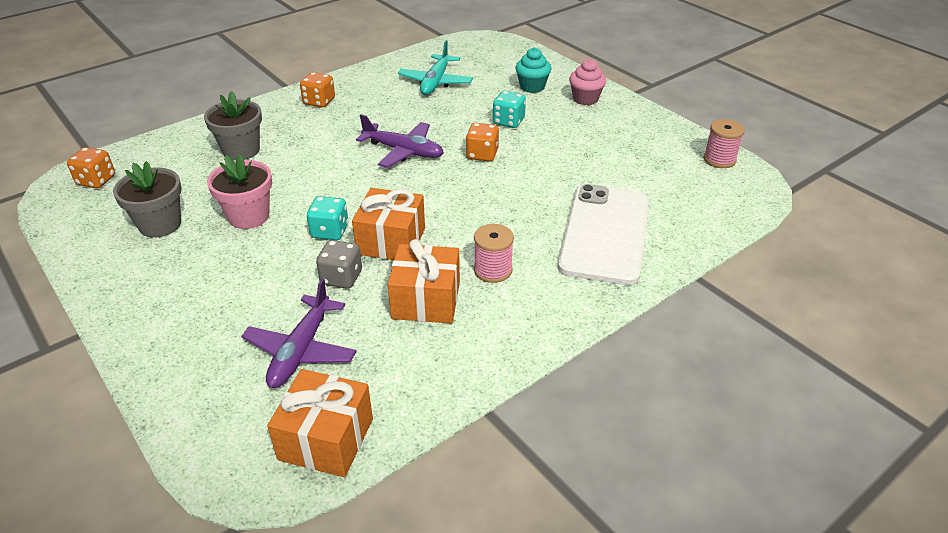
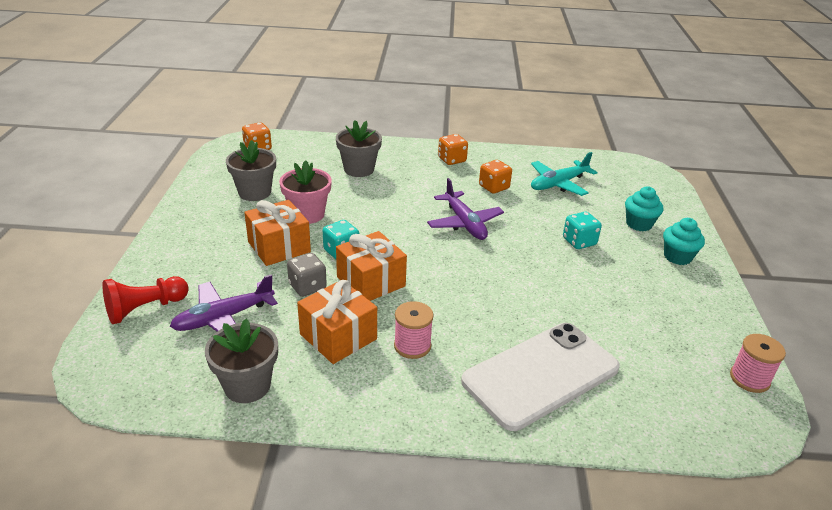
camera: 40 degrees right, 5 degrees down
orange gift [267,369,373,477] -> orange gift moved to [244,200,311,266]
orange dice [466,123,499,161] -> orange dice moved to [479,160,512,194]
pink cupcake [569,59,606,105] -> turquoise cupcake [663,218,705,265]
none -> red pawn [102,276,189,324]
none -> grey flower pot [205,319,278,403]

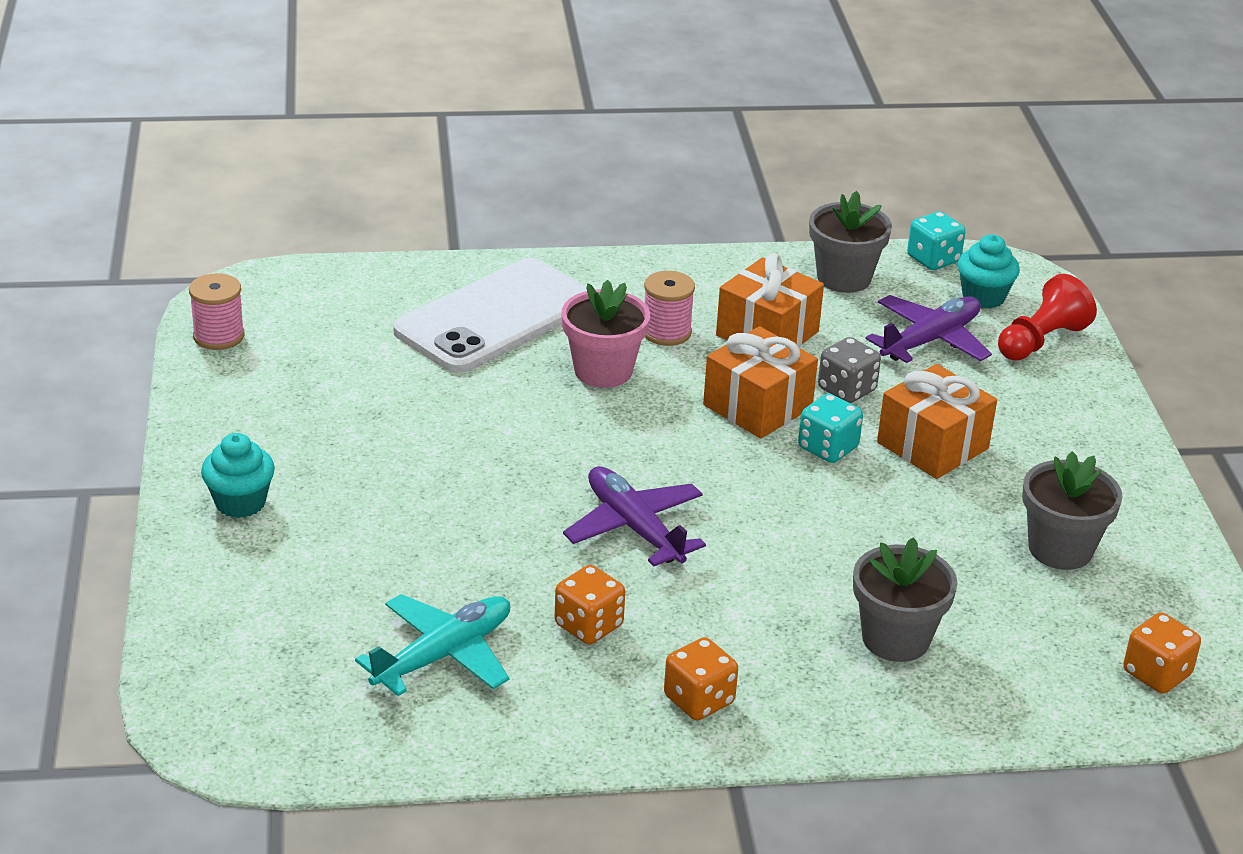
camera: 170 degrees right, 0 degrees up
pink flower pot [279,160,332,224] -> pink flower pot moved to [561,280,650,388]
turquoise dice [563,212,602,249] -> turquoise dice moved to [907,212,966,270]
turquoise cupcake [625,187,663,231] -> turquoise cupcake moved to [958,234,1020,309]

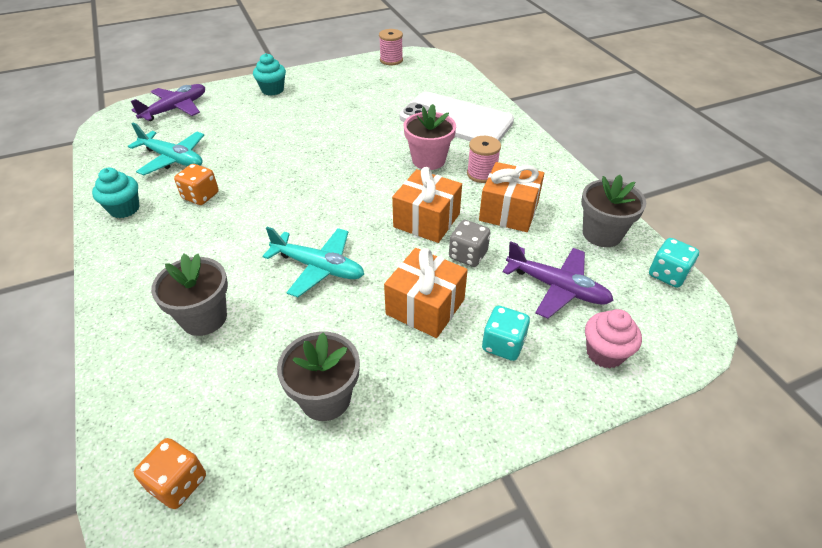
camera: 75 degrees right, 10 degrees up
purple plane [563,466,706,567] -> purple plane moved to [131,84,205,121]
orange dice [664,637,738,720] -> none
turquoise dice [798,393,863,463] -> turquoise dice moved to [482,306,530,361]
turquoise cupcake [958,234,1020,309] -> turquoise cupcake moved to [92,168,140,218]
red pawn [998,274,1097,361] -> pink cupcake [585,309,642,368]
none -> turquoise plane [262,227,364,297]

